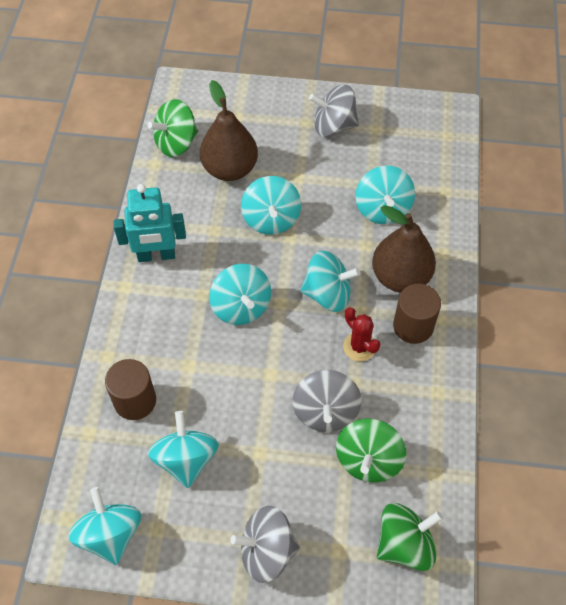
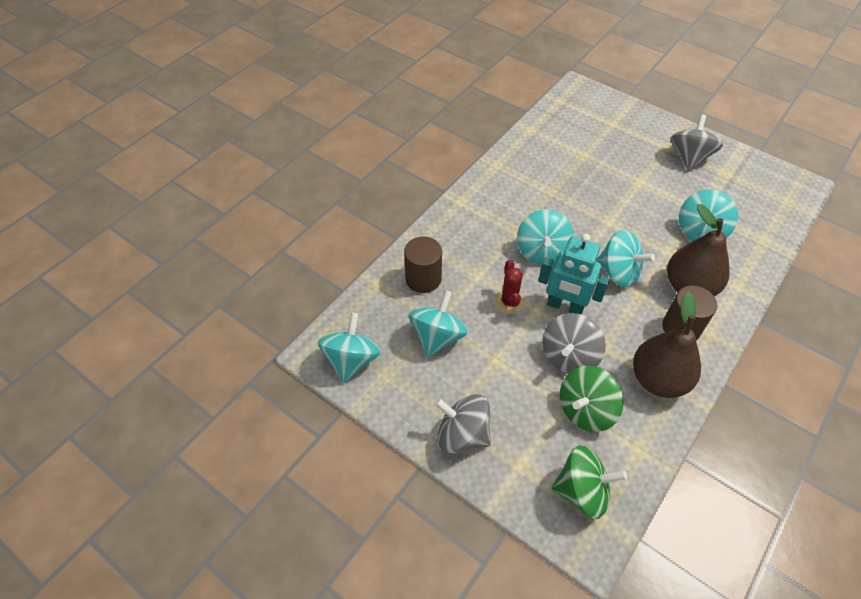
camera: 30 degrees right, 5 degrees down
turquoise robot [113,184,186,262] -> turquoise robot moved to [538,234,610,315]
green spinning top [148,99,198,157] -> none
brown pear [200,80,258,181] -> brown pear moved to [633,292,701,398]
turquoise spinning top [241,176,301,235] -> none
grey spinning top [309,85,359,137] -> grey spinning top turned 75 degrees clockwise [670,114,723,171]
red cactus [343,307,381,361] -> red cactus moved to [494,260,524,314]

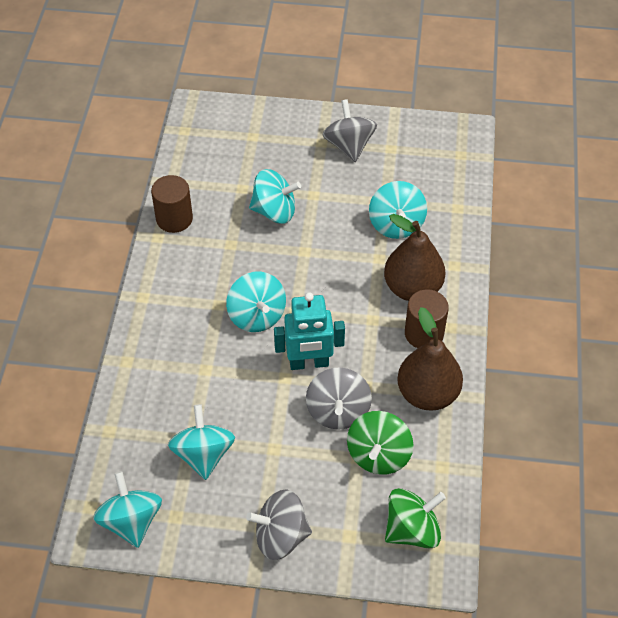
camera: 30 degrees left, 0 degrees up
brown cylinder [404,237,442,293] -> brown cylinder moved to [151,175,193,233]
red cactus [494,260,524,314] -> none
turquoise spinning top [597,230,655,288] -> turquoise spinning top moved to [249,169,301,224]

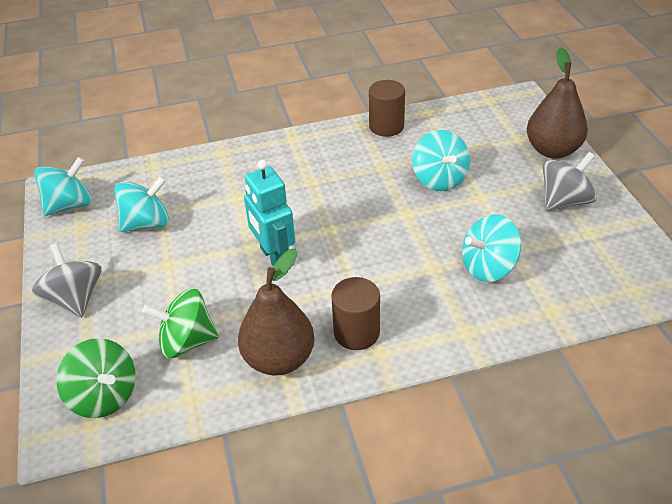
camera: 70 degrees right, 10 degrees down
turquoise spinning top [226,272,286,332] -> none
grey spinning top [306,367,372,430] -> none
brown pear [384,214,445,301] -> brown pear moved to [527,47,588,159]

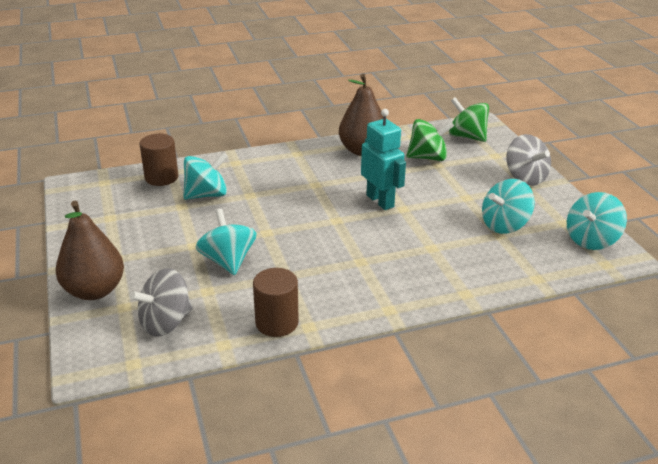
camera: 175 degrees right, 10 degrees down
brown cylinder [331,277,380,350] -> brown cylinder moved to [140,134,178,186]
grey spinning top [543,152,597,211] -> grey spinning top moved to [130,268,193,336]

